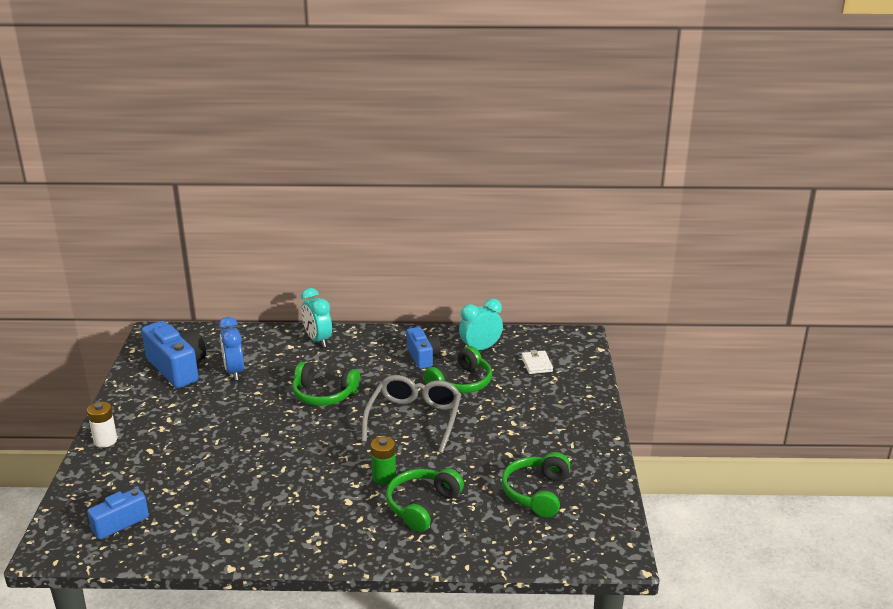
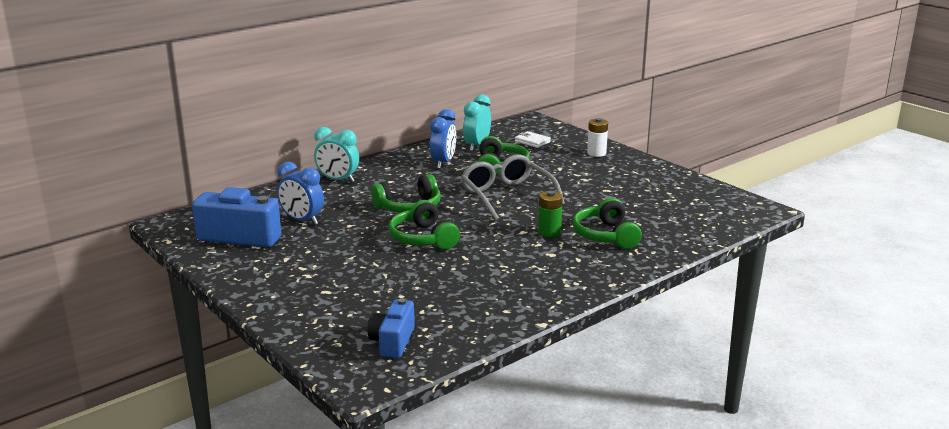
camera: 40 degrees left, 5 degrees down
white battery [87,402,117,448] -> white battery moved to [587,118,608,157]
blue camera [406,327,441,369] -> blue clock [430,109,456,169]
green headphones [501,452,570,518] -> green headphones moved to [389,200,460,249]

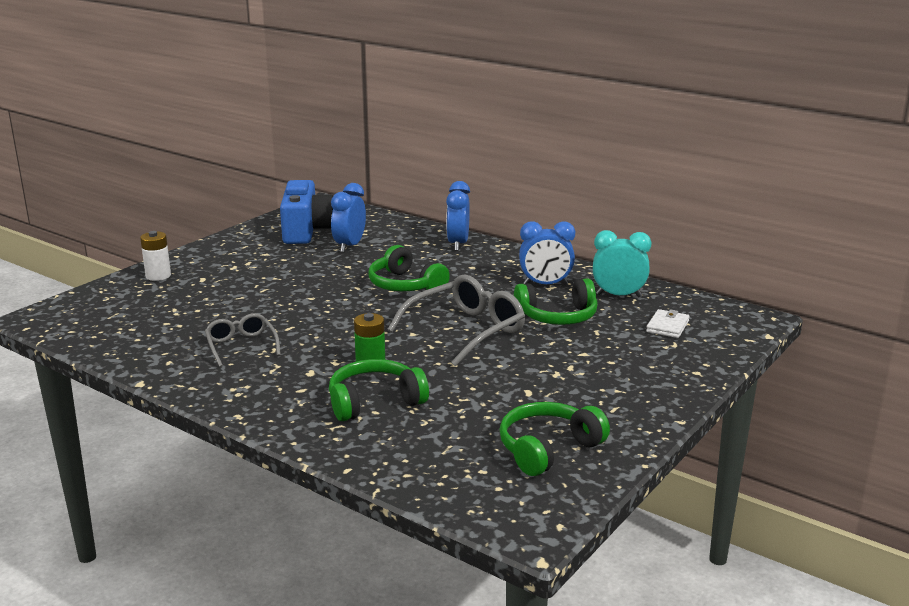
camera: 75 degrees right, 0 degrees up
turquoise clock [314,127,359,183] -> blue clock [446,181,470,251]
blue camera [367,298,415,358] -> none
green headphones [389,200,460,249] -> green headphones moved to [500,402,610,476]
white battery [587,118,608,157] -> white battery moved to [140,231,171,281]
none -> grey glasses [205,313,281,367]

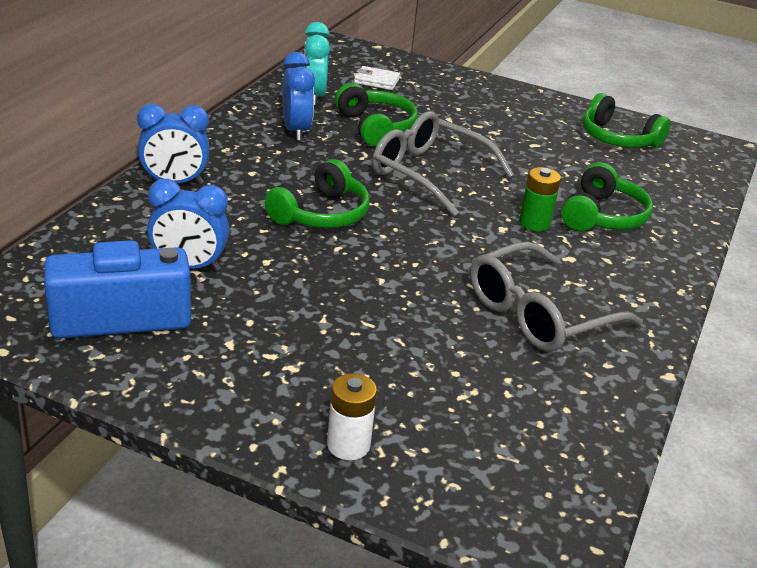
camera: 105 degrees left, 10 degrees up
grey glasses [205,313,281,367] -> grey glasses [470,241,643,352], size x1.71
green headphones [329,359,429,421] -> green headphones turned 120 degrees counterclockwise [561,163,653,231]

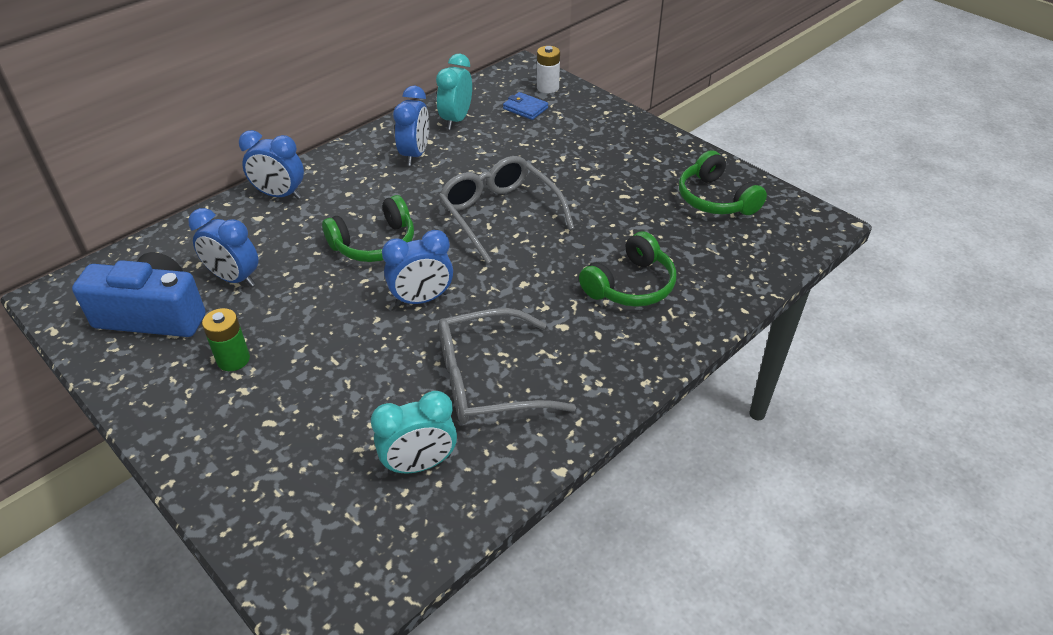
camera: 25 degrees right, 10 degrees up
white battery [327,373,377,460] -> white battery moved to [537,46,560,93]
green headphones [335,83,418,146] -> none
white wallet [354,66,400,90] -> blue wallet [503,92,548,120]
green battery [519,167,561,231] -> green battery moved to [202,308,250,371]
none -> turquoise clock [371,391,457,474]
none -> blue clock [382,230,453,306]

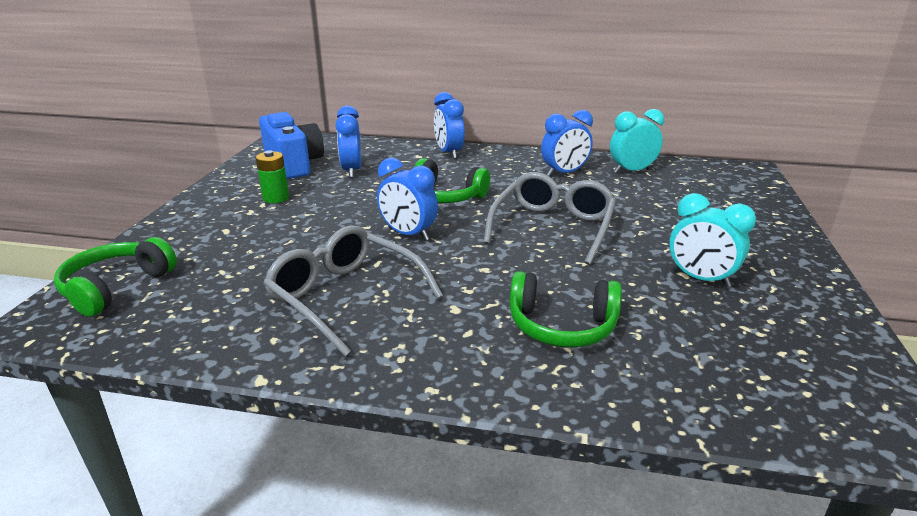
camera: 55 degrees right, 15 degrees down
turquoise clock [371,391,457,474] -> turquoise clock moved to [669,193,756,288]
blue wallet [503,92,548,120] -> none
white battery [537,46,560,93] -> none
green headphones [679,150,767,215] -> green headphones moved to [54,237,177,317]

